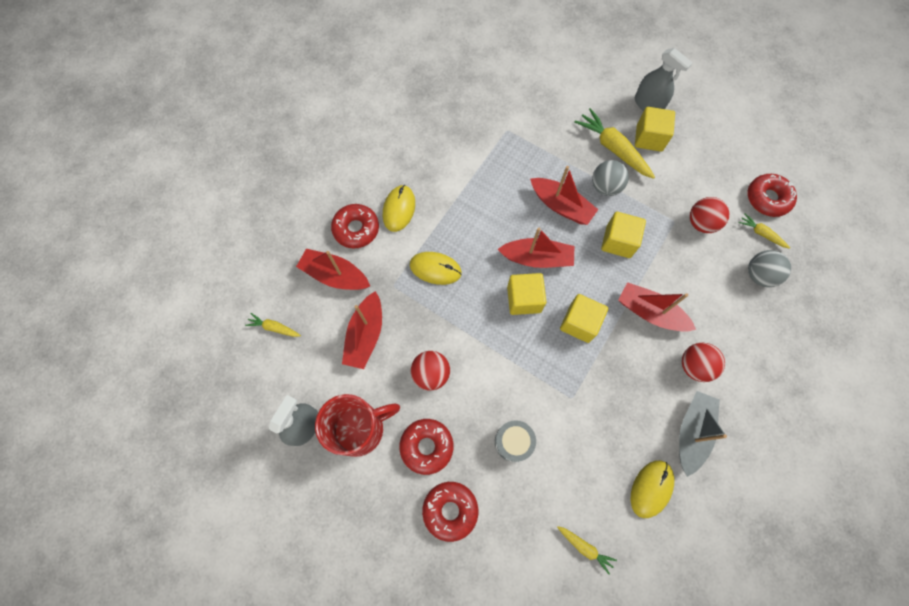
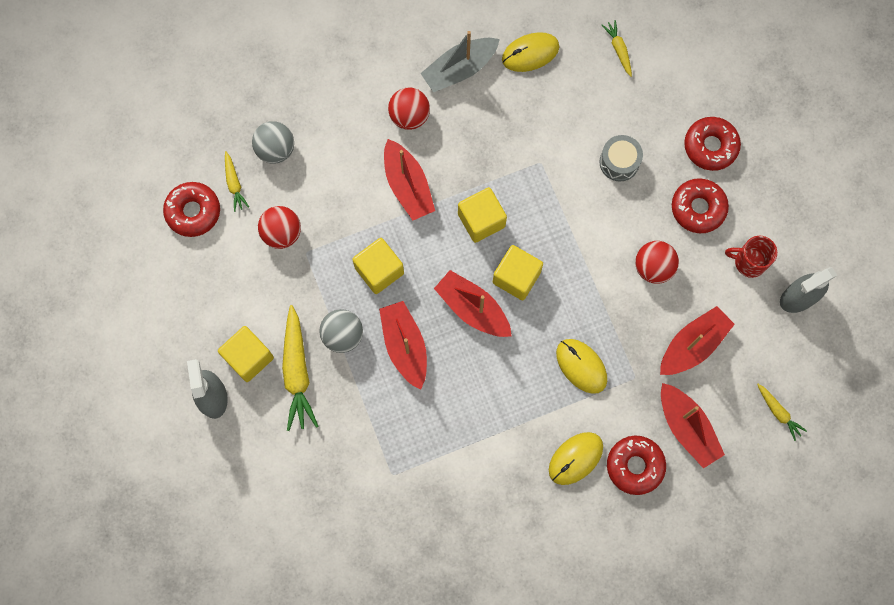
camera: 145 degrees left, 5 degrees up
red mug [315,394,400,457] -> red mug [725,236,777,278], size x0.58

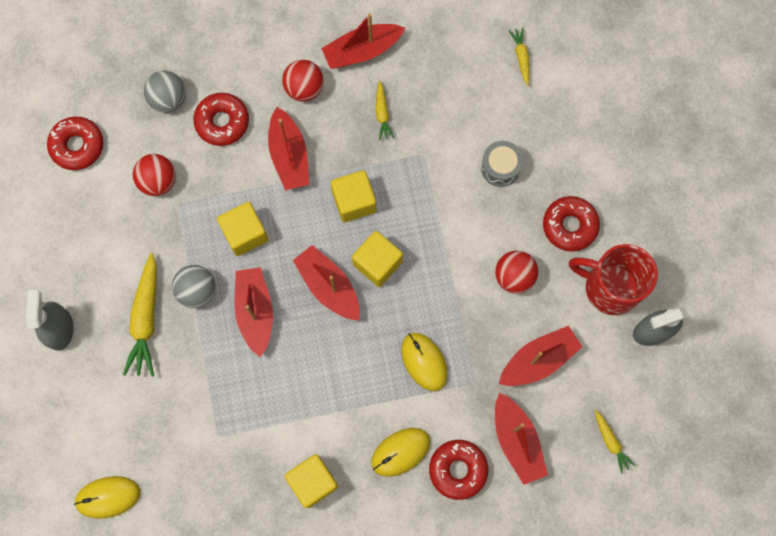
camera: 10 degrees right, 0 degrees up
yellow cube [218,326,274,382] -> yellow cube moved to [285,454,338,508]
yellow carrot [225,151,249,212] -> yellow carrot moved to [376,81,394,140]
grey boat [420,31,500,92] -> red boat [321,13,405,69]
yellow mouse [502,32,559,72] -> yellow mouse moved to [74,476,140,519]
red donut [684,117,741,171] -> red donut moved to [193,93,249,146]
red mug [725,236,777,278] -> red mug [569,244,658,315], size x1.72

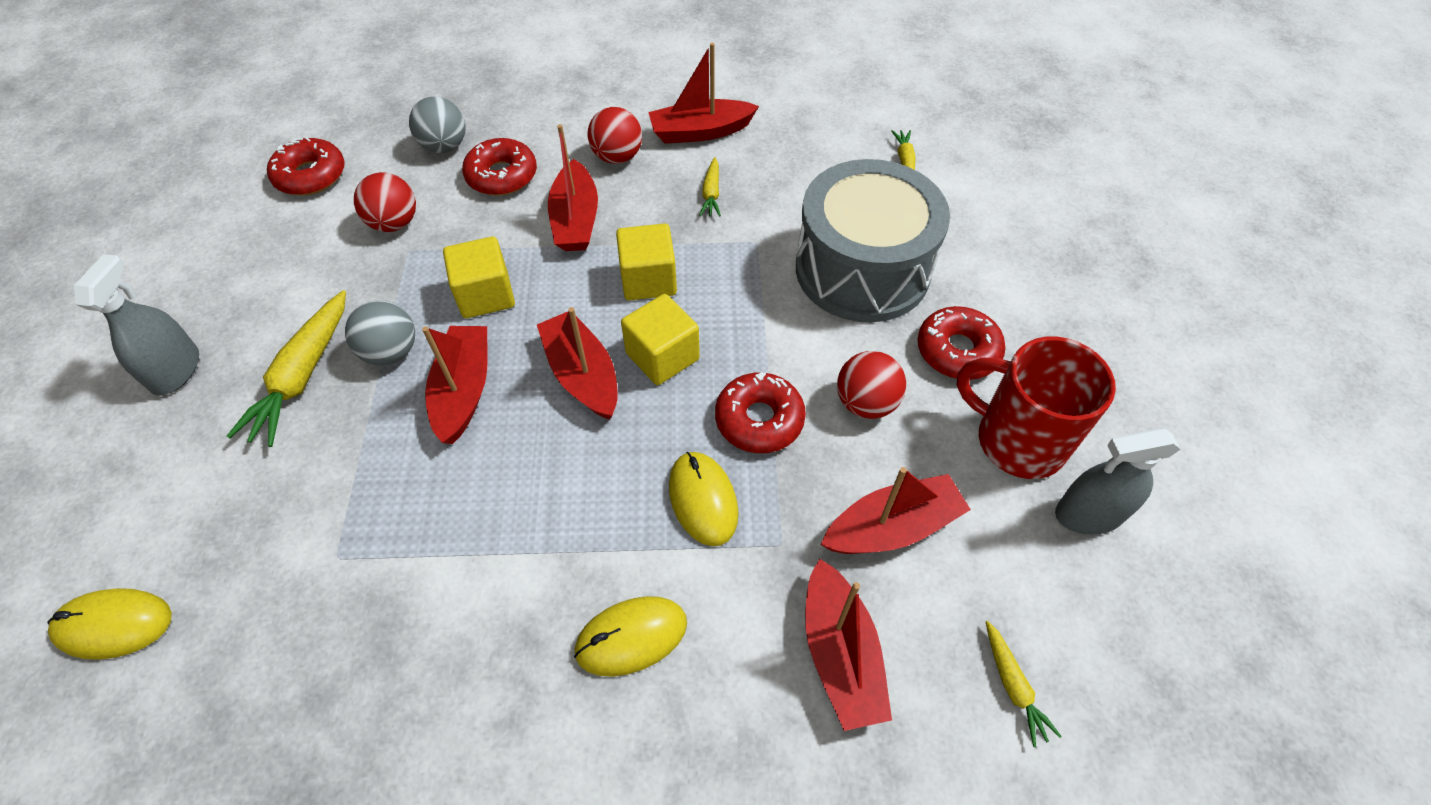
camera: 10 degrees right, 20 degrees down
yellow cube [285,454,338,508] -> none
red donut [429,440,488,500] -> red donut moved to [715,372,806,453]
grey drum [481,141,523,187] -> grey drum [796,159,950,322], size x2.37

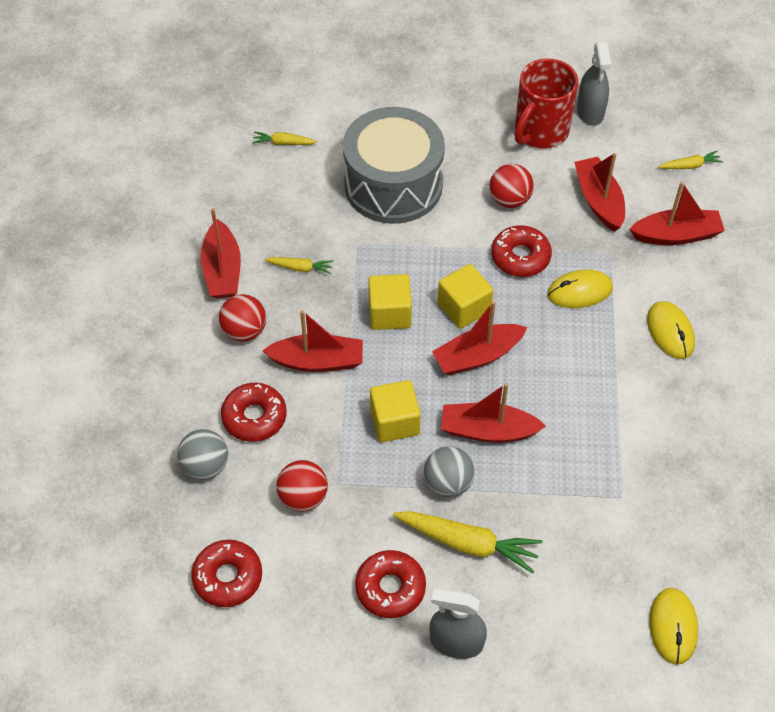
camera: 85 degrees left, 0 degrees up
red donut [918,306,1006,380] -> red donut moved to [355,550,426,618]

